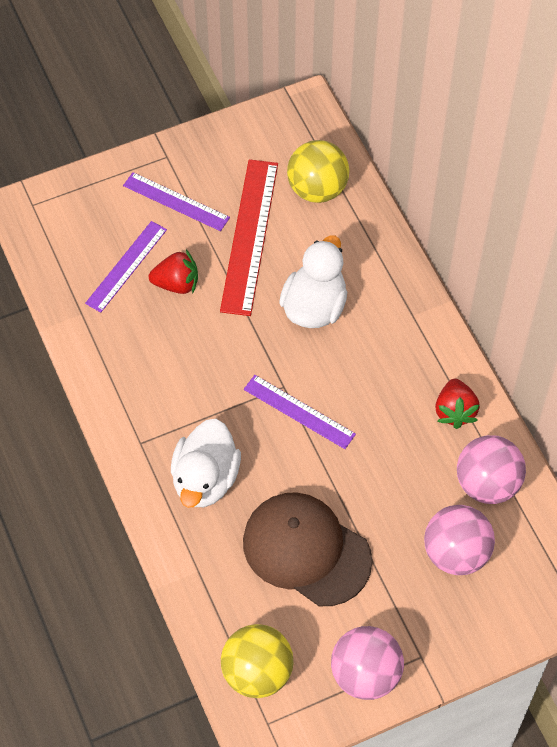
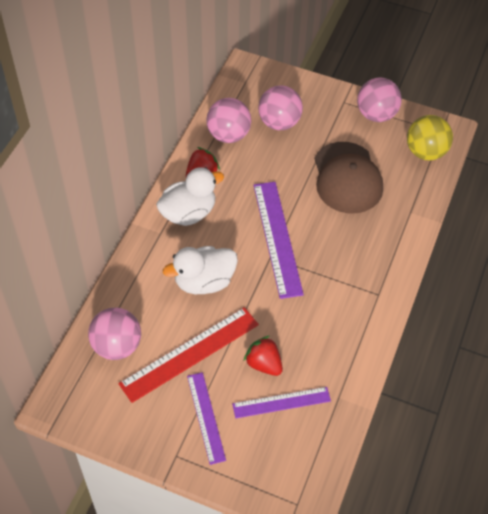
camera: 135 degrees left, 5 degrees down
white duck [171,419,241,508] -> white duck moved to [156,167,224,226]
purple ruler [244,375,356,449] -> purple ruler [253,182,304,299], size x1.60
yellow ball [287,140,349,203] -> pink ball [88,308,141,360]

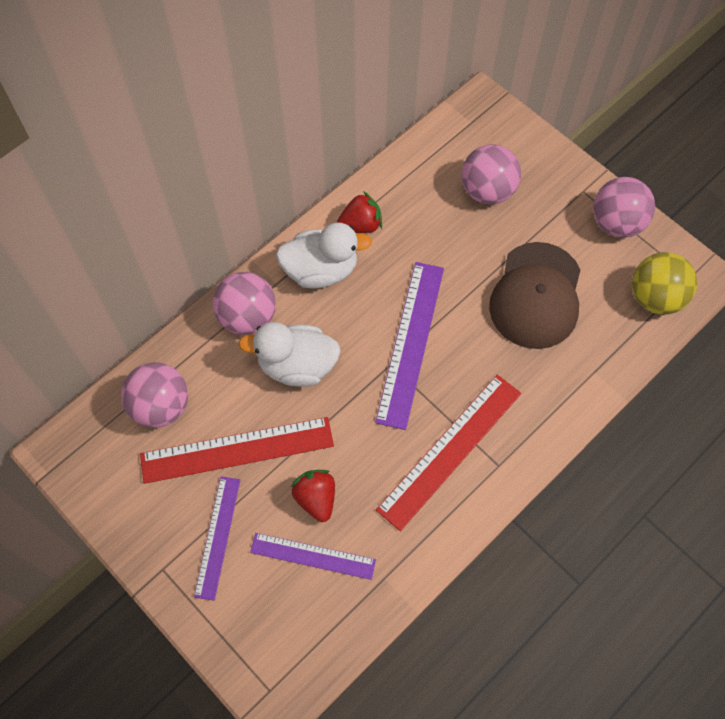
camera: 25 degrees right, 10 degrees up
pink ball [206,98,251,143] -> pink ball moved to [212,272,276,335]
none -> red ruler [376,375,521,531]

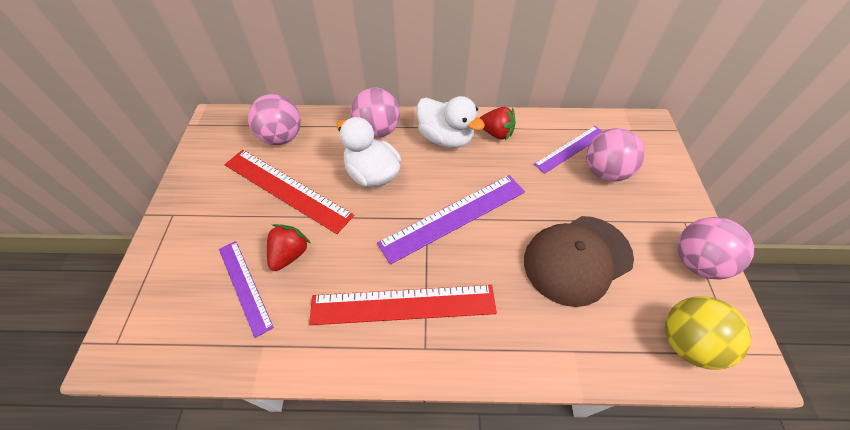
camera: 45 degrees right, 10 degrees down
purple ruler [194,477,240,601] -> purple ruler moved to [534,126,603,174]

